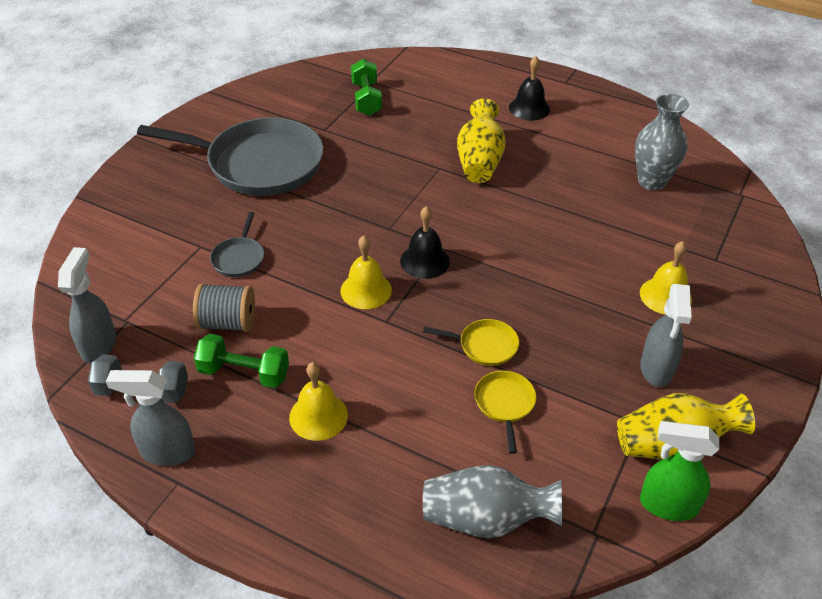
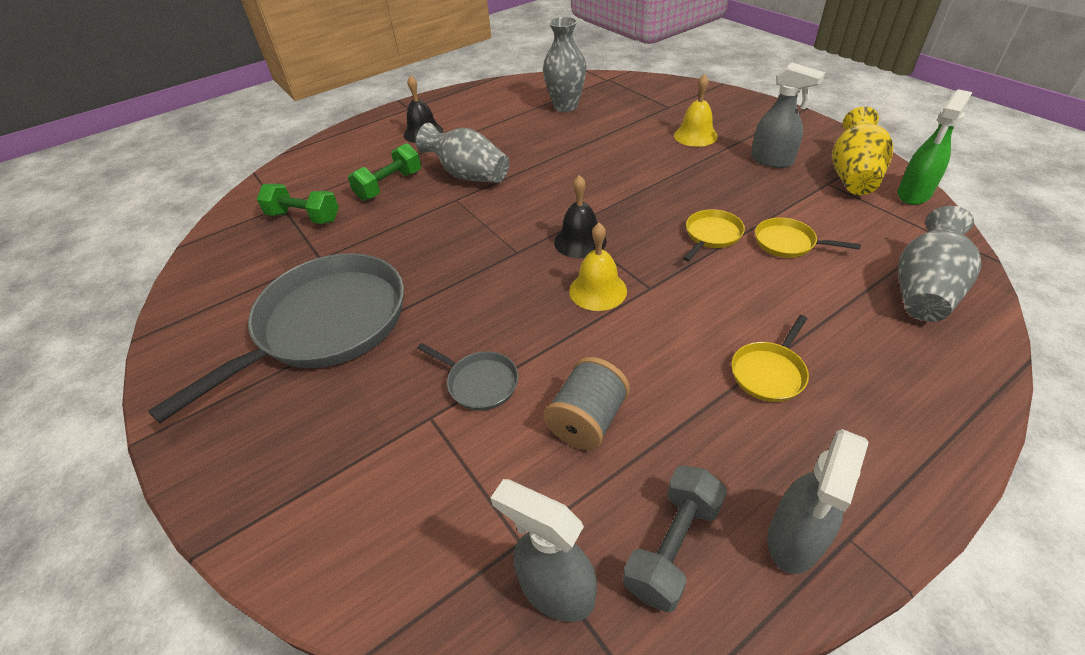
camera: 60 degrees left, 0 degrees up
green dumbbell [194,334,289,388] -> green dumbbell moved to [348,143,421,201]
yellow bell [289,362,348,441] -> yellow pan [731,315,809,402]
yellow vase [457,99,506,183] -> grey vase [416,123,509,183]

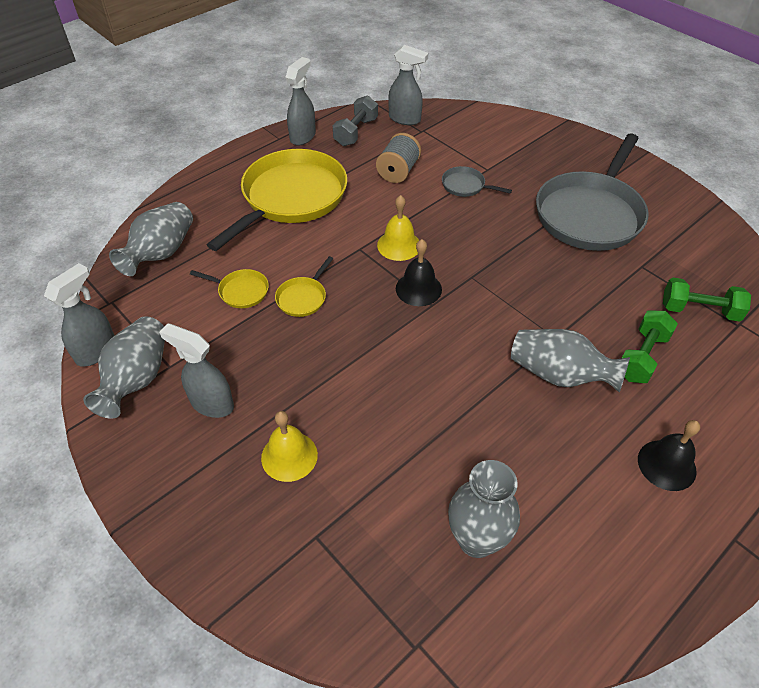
camera: 170 degrees right, 5 degrees up
yellow pan [731,315,809,402] -> yellow pan [207,149,347,251], size x2.39
yellow vase [832,107,894,195] -> grey vase [83,316,165,419]
green spray bottle [897,89,972,205] -> grey spray bottle [44,263,115,367]

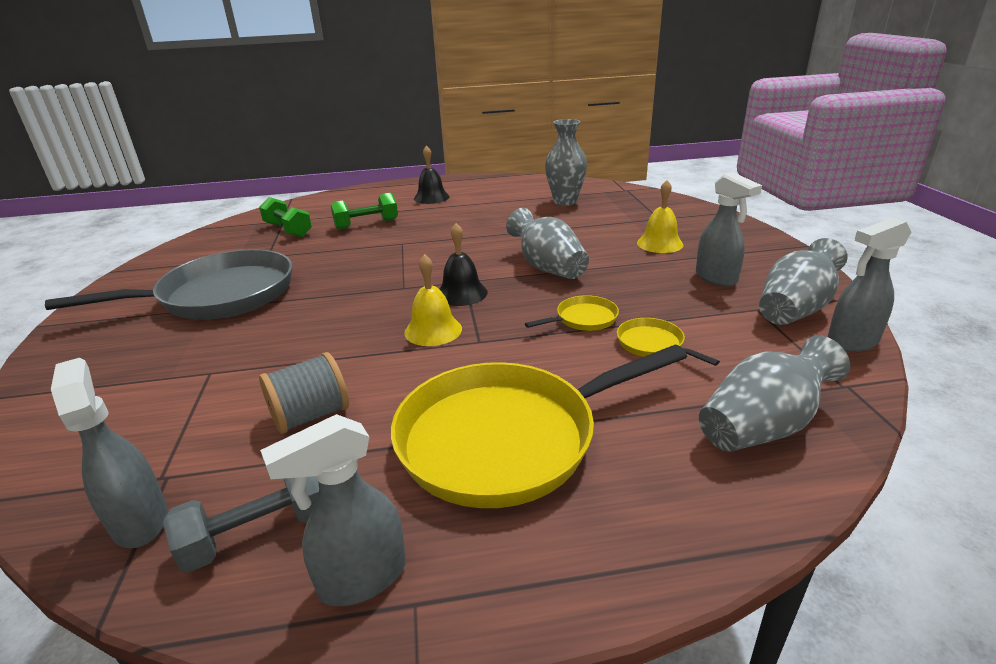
camera: 145 degrees left, 20 degrees down
grey pan [442,166,512,197] -> none
grey vase [511,329,630,393] -> grey vase moved to [506,208,589,279]

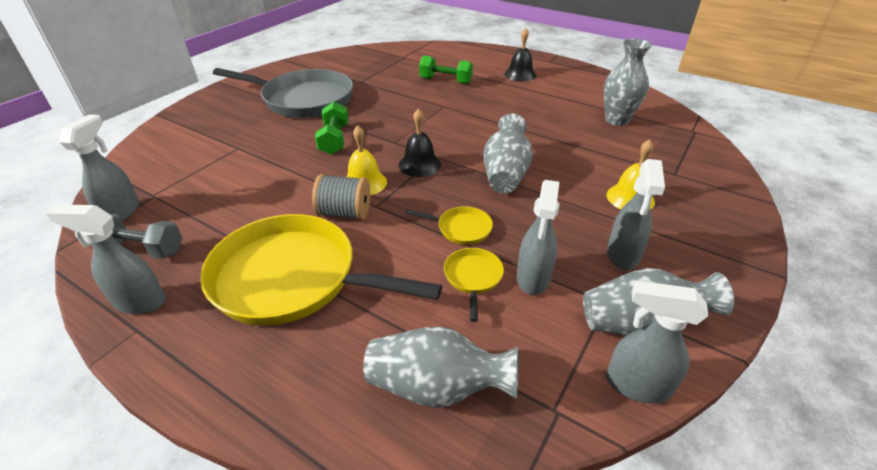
camera: 40 degrees right, 10 degrees up
green dumbbell [259,197,312,237] -> green dumbbell moved to [315,102,349,155]
grey spool [259,352,349,434] -> grey spool moved to [312,174,371,220]
none -> grey spray bottle [517,180,560,295]

